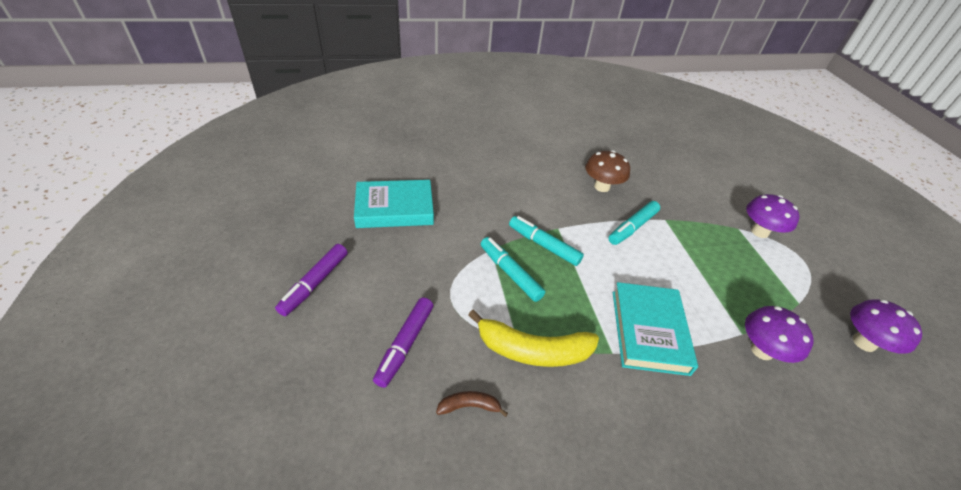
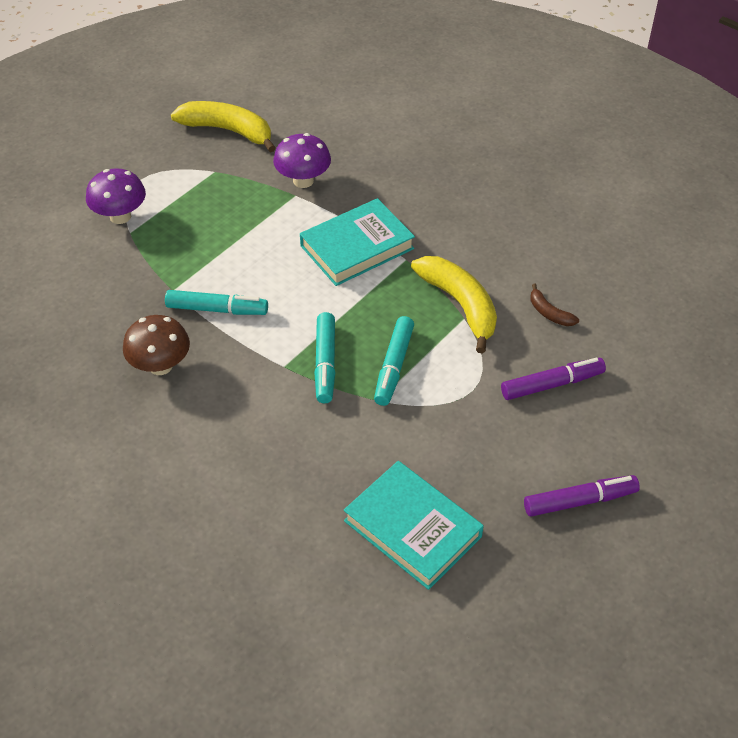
camera: 125 degrees left, 5 degrees up
purple mushroom [850,299,922,354] -> yellow banana [171,101,276,153]

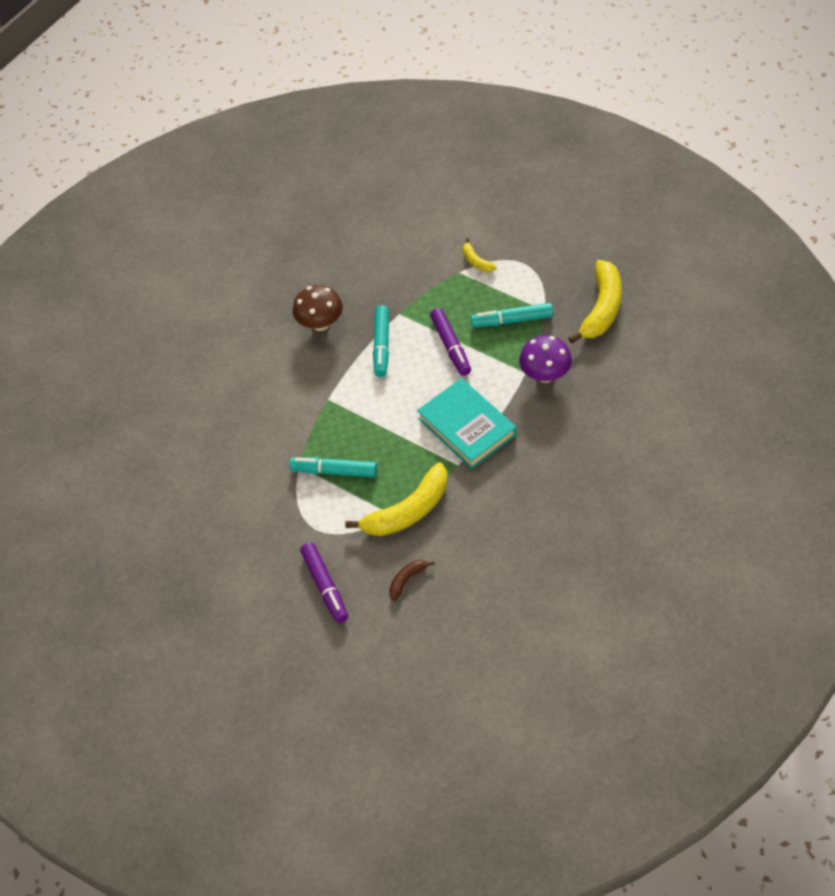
camera: 90 degrees right, 5 degrees up
purple mushroom [86,168,146,224] -> yellow banana [463,238,497,272]
turquoise marker [314,312,335,403] -> turquoise marker moved to [470,303,553,327]
turquoise book [344,461,484,590] -> none
purple marker [524,475,640,517] -> purple marker moved to [430,308,471,376]

